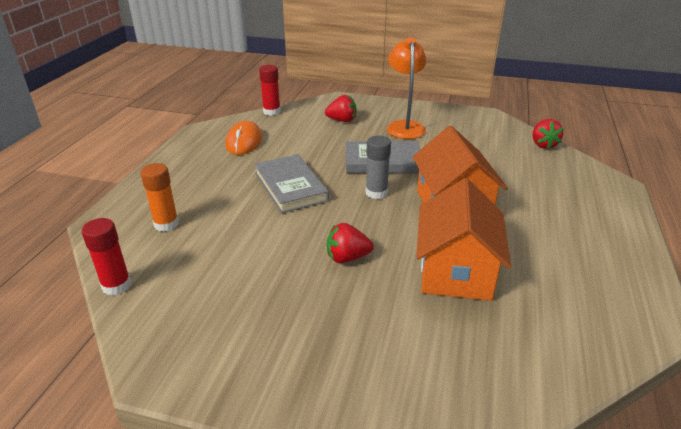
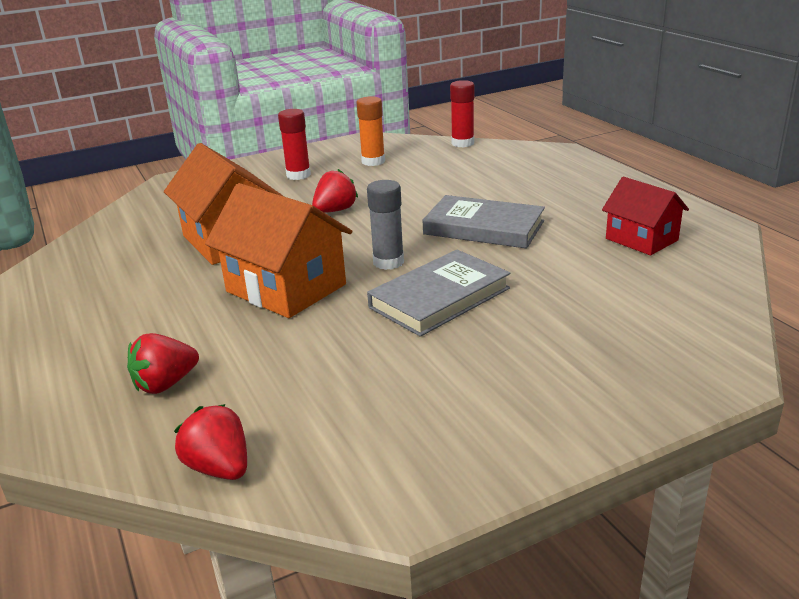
camera: 140 degrees right, 5 degrees down
orange glue stick [140,163,179,232] -> orange glue stick moved to [356,96,385,166]
orange mouse [225,121,262,155] -> red house [602,177,689,255]
red glue stick [259,65,281,116] -> red glue stick moved to [278,109,311,180]
red strawberry [325,95,356,122] -> red strawberry moved to [127,333,199,394]
orange lamp [387,37,426,139] -> none

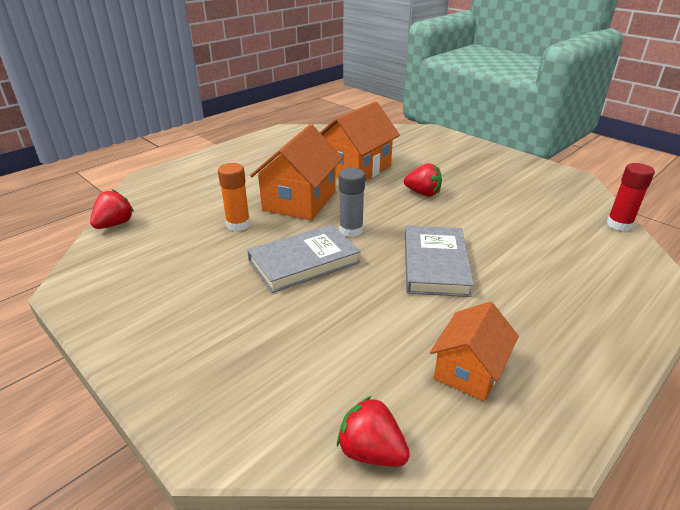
camera: 70 degrees right, 5 degrees up
red strawberry [127,333,199,394] -> red strawberry moved to [337,396,410,467]
red glue stick [278,109,311,180] -> none
orange glue stick [356,96,385,166] -> orange glue stick moved to [218,163,250,231]
grey book [367,250,510,337] -> grey book turned 60 degrees counterclockwise [247,224,361,293]
red house [602,177,689,255] -> orange house [430,302,519,401]

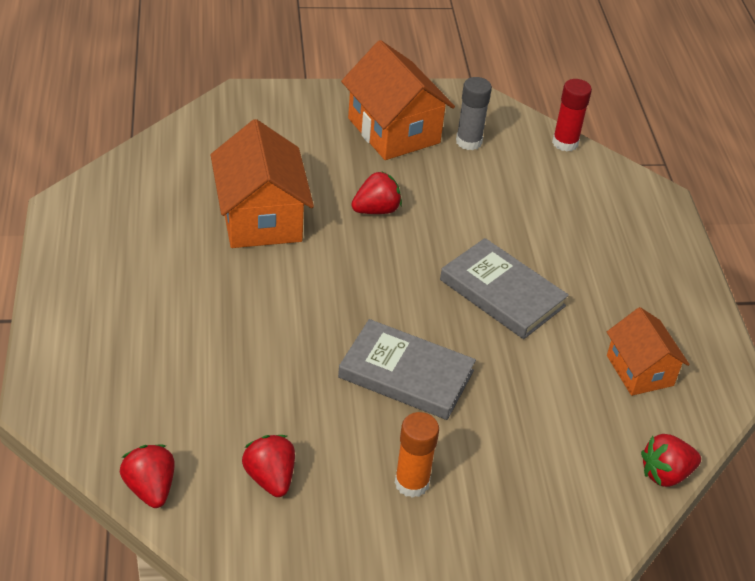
camera: 55 degrees left, 10 degrees up
orange glue stick [218,163,250,231] -> orange glue stick moved to [395,412,439,498]
grey book [247,224,361,293] -> grey book turned 75 degrees counterclockwise [338,319,476,420]
orange house [250,124,343,220] -> orange house moved to [341,40,455,160]
grey glue stick [339,168,365,237] -> grey glue stick moved to [456,77,492,150]
none -> red strawberry [242,435,295,497]

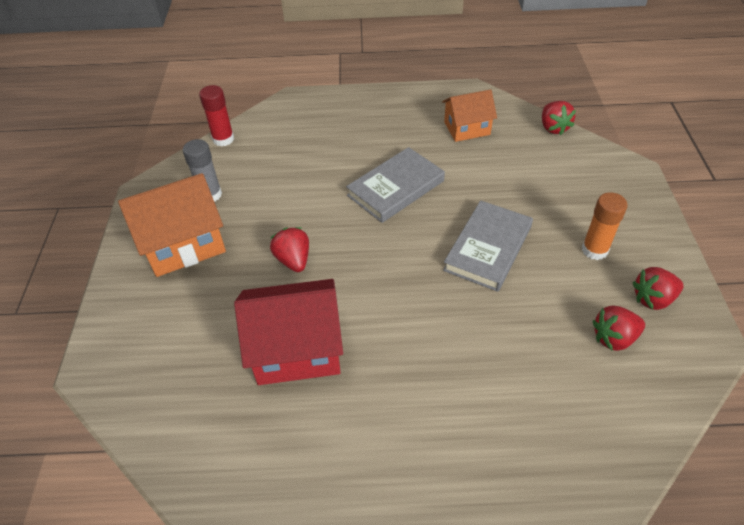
camera: 80 degrees left, 5 degrees up
red strawberry [120,444,175,508] -> red strawberry moved to [633,267,684,310]
orange house [211,119,314,248] -> red house [234,279,343,385]

